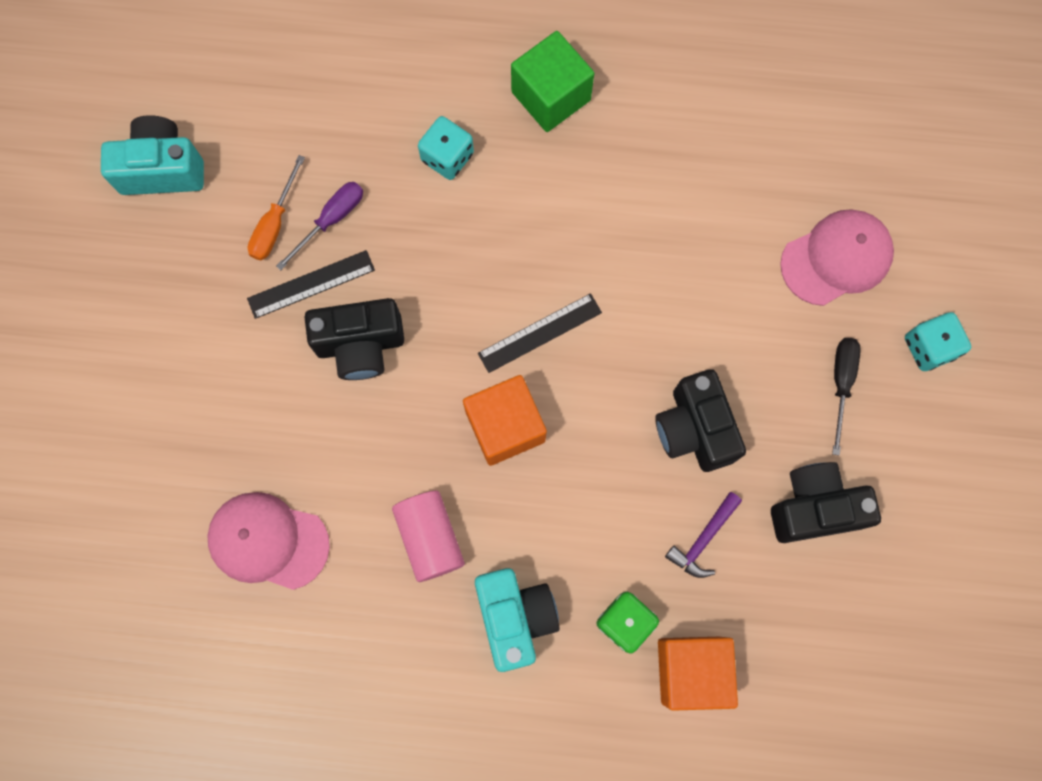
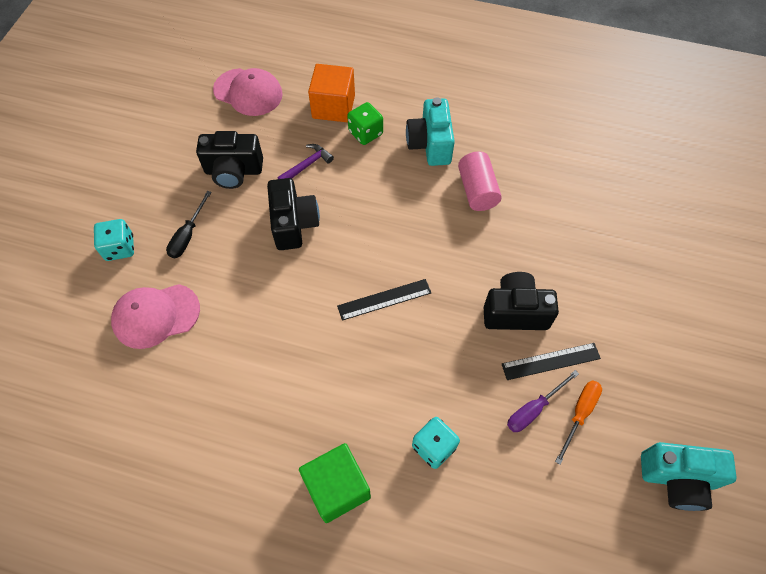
camera: 170 degrees left, 15 degrees down
pink cap [207,492,330,590] -> pink cap moved to [213,68,283,116]
orange cube [463,375,547,466] -> none

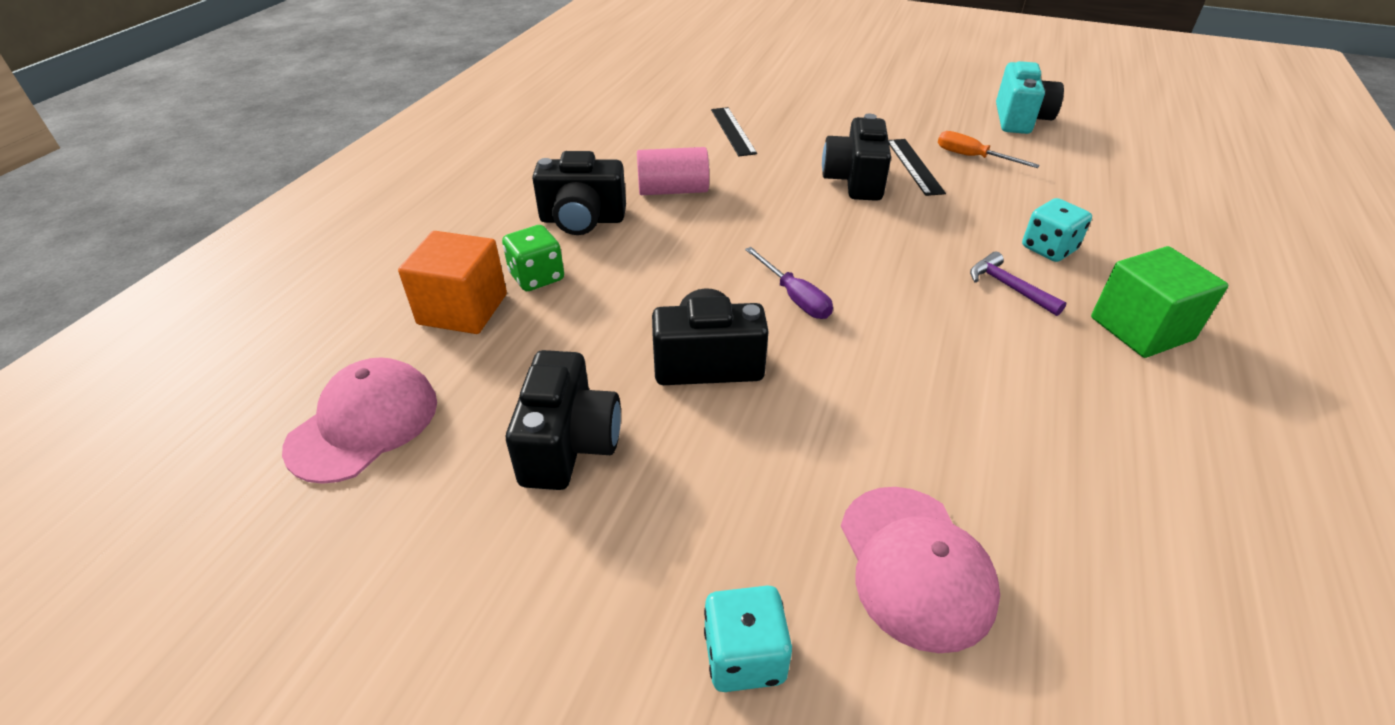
camera: 85 degrees left, 20 degrees down
black screwdriver [166,191,212,258] -> none
purple hammer [277,144,334,179] -> purple hammer moved to [970,251,1066,316]
black ruler [337,279,431,321] -> black ruler moved to [711,107,757,156]
turquoise camera [406,97,455,166] -> black camera [532,151,626,235]
purple screwdriver [507,370,579,432] -> purple screwdriver moved to [745,247,833,319]

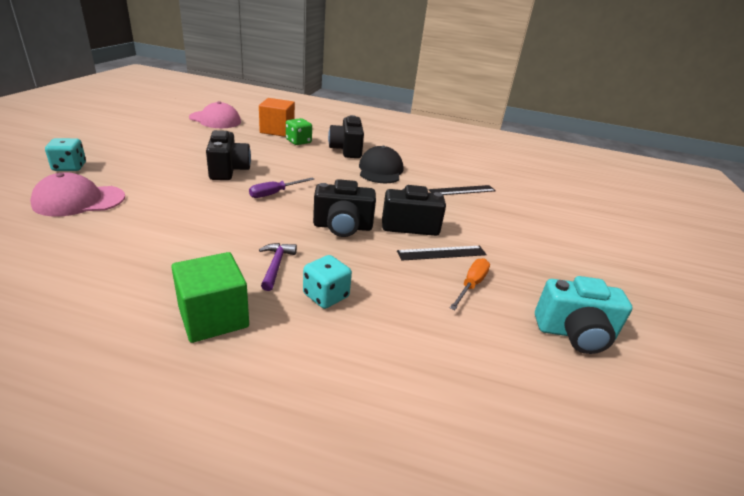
camera: 80 degrees right, 10 degrees down
black camera [506,350,621,490] -> black camera moved to [313,179,376,237]
pink cylinder [637,147,709,195] -> black cap [359,146,403,183]
purple hammer [970,251,1066,316] -> purple hammer turned 45 degrees counterclockwise [259,243,297,291]

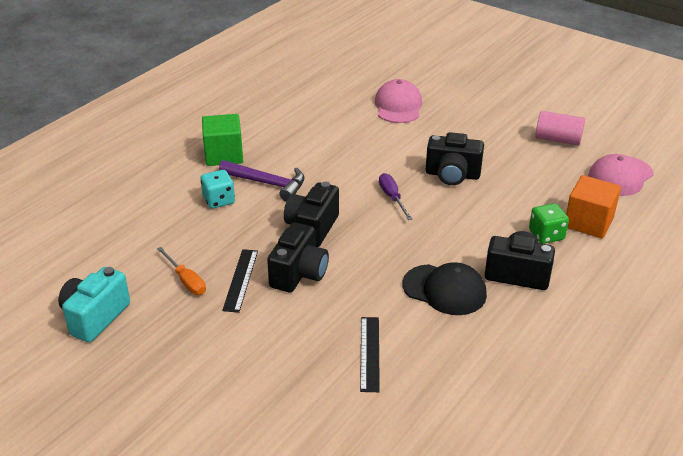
camera: 115 degrees right, 5 degrees up
turquoise dice [45,138,86,171] -> none
purple hammer [259,243,297,291] -> purple hammer [219,160,304,202], size x1.58
none -> pink cylinder [535,111,585,146]

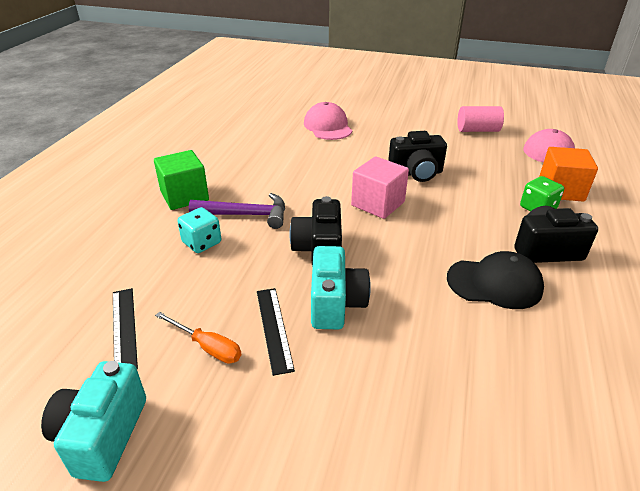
camera: 20 degrees left, 0 degrees up
black camera [267,222,329,293] -> turquoise camera [311,246,371,329]
black ruler [360,317,380,392] -> black ruler moved to [113,288,138,369]
purple screwdriver [379,173,412,220] -> pink cube [351,156,409,219]

